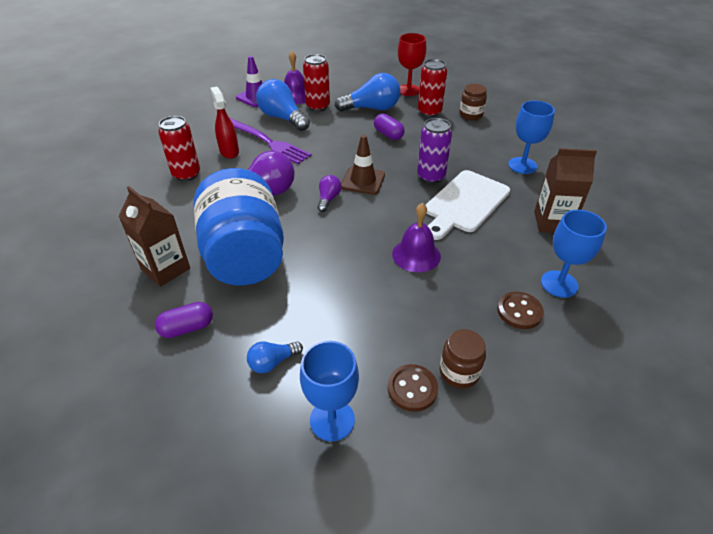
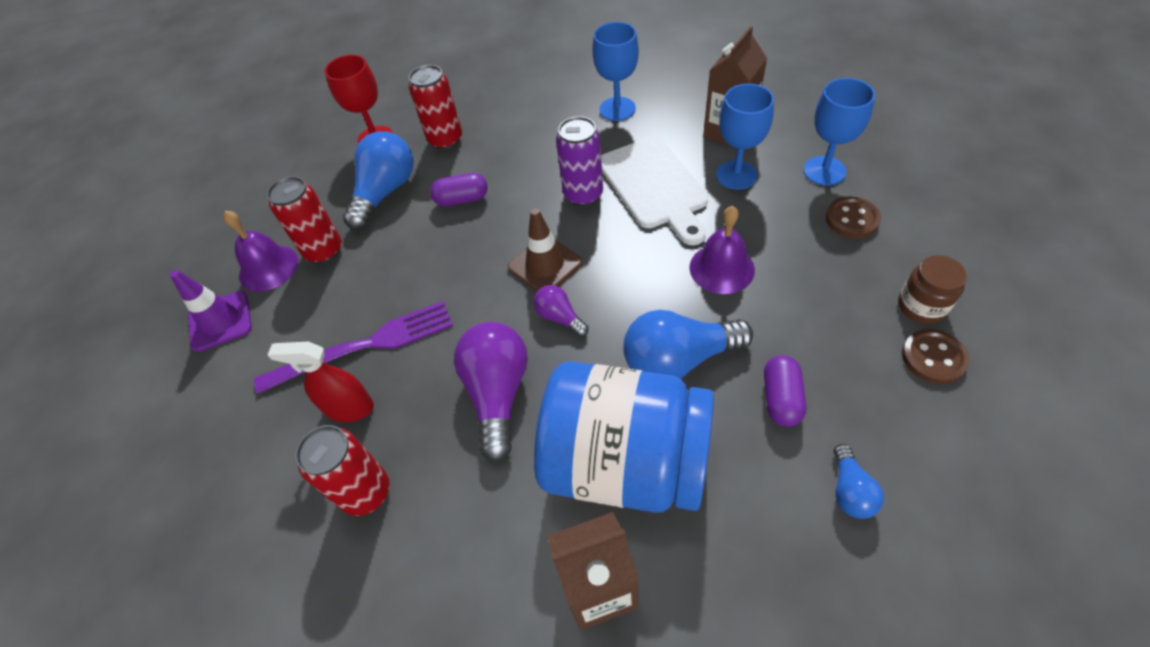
camera: 55 degrees left, 10 degrees up
purple capsule [155,302,213,338] -> purple capsule moved to [764,355,806,427]
blue light bulb [256,79,310,131] -> blue light bulb moved to [623,310,753,379]
blue goblet [300,341,359,441] -> blue goblet moved to [716,84,774,190]
brown jar [459,84,487,120] -> none

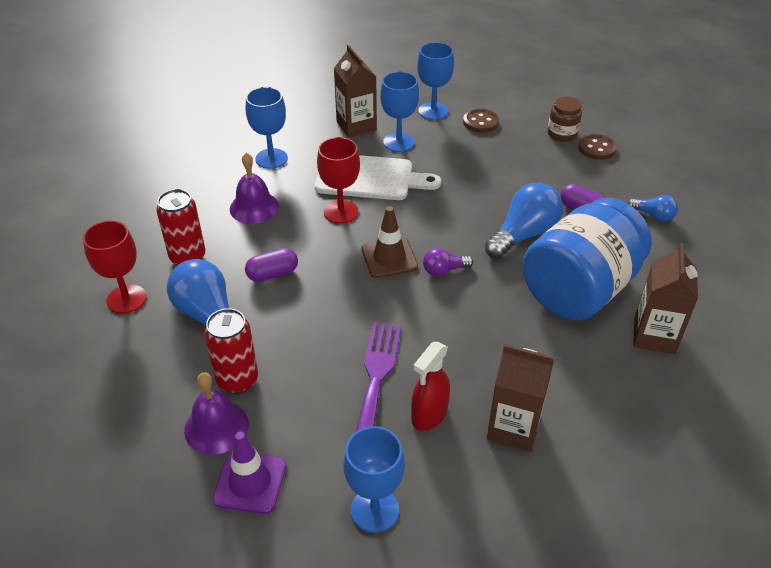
camera: 65 degrees left, 10 degrees down
red can [296,425,390,516] -> brown carton [487,344,554,452]
purple capsule [430,173,488,206] -> purple capsule turned 45 degrees clockwise [245,248,298,282]
purple light bulb [454,322,528,462] -> none
purple can [556,116,603,206] -> red goblet [317,137,360,224]
blue light bulb [623,310,753,379] -> blue light bulb turned 150 degrees counterclockwise [485,183,563,259]
purple bell [689,206,755,294] -> purple bell moved to [230,153,279,224]
none -> blue goblet [343,426,405,533]

